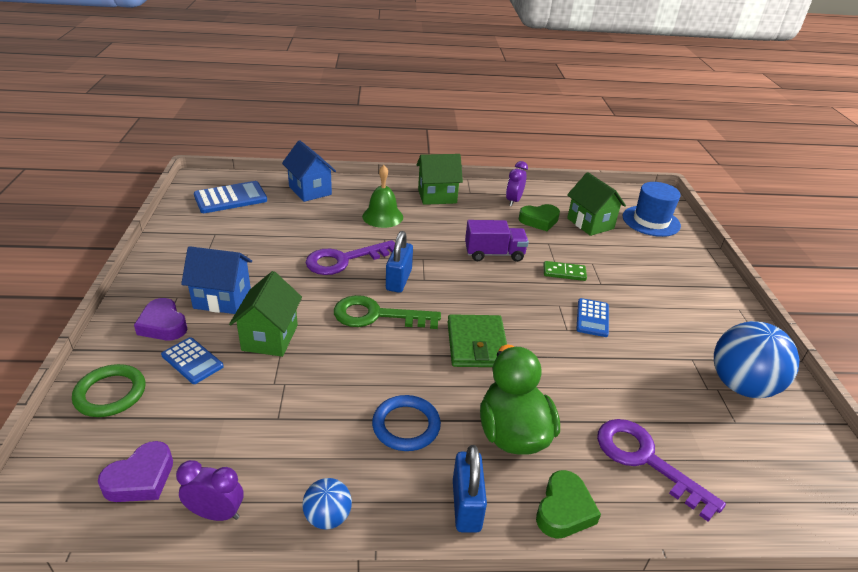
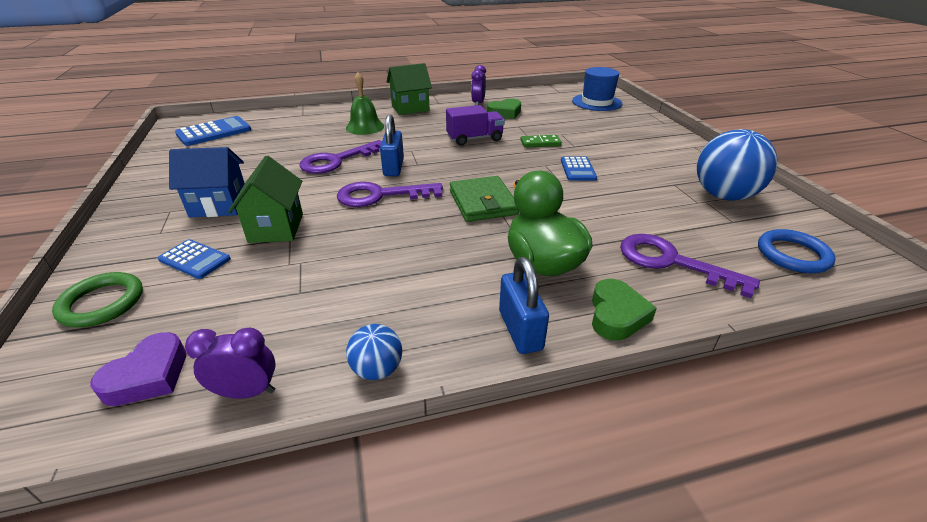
camera: 10 degrees left, 0 degrees up
purple heart [134,298,187,340] -> none
blue house [282,140,336,202] -> none
green key [334,295,441,329] -> purple key [337,182,443,207]
blue ring [372,395,441,451] -> blue ring moved to [758,229,836,273]
green house [567,172,626,236] -> none

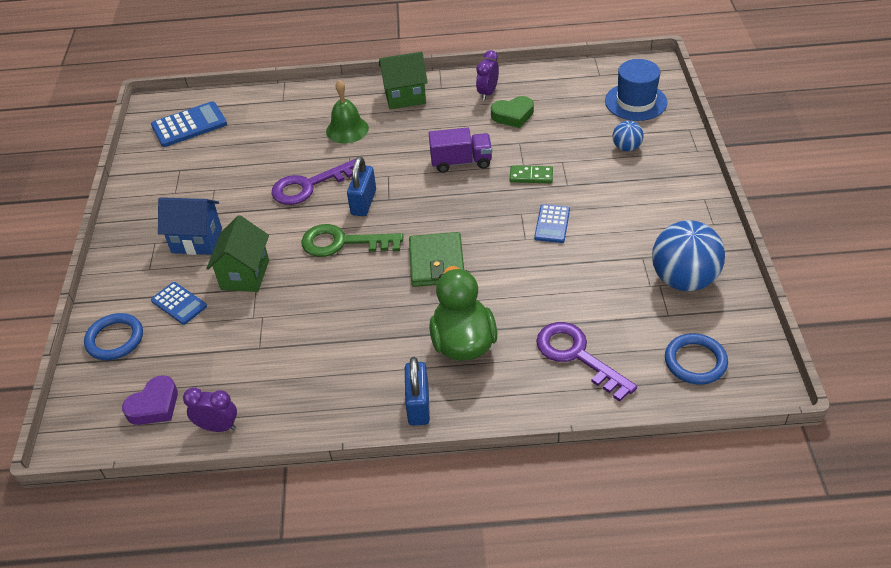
camera: 15 degrees right, 10 degrees up
green ring [52,272,143,327] -> blue ring [84,313,143,360]
purple key [337,182,443,207] -> green key [301,224,403,257]
blue ball [346,324,402,380] -> blue ball moved to [613,121,644,151]
green heart [592,279,657,341] -> none

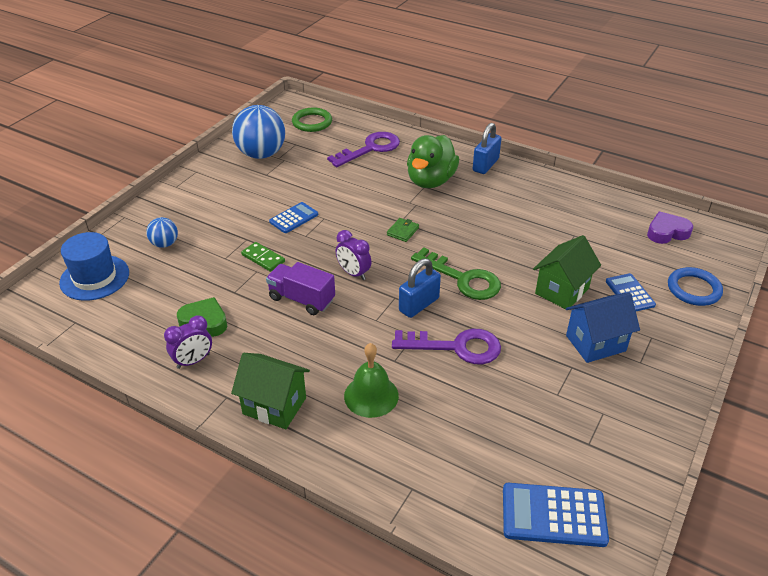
camera: 150 degrees left, 5 degrees down
blue house [158,197,222,255] -> blue house turned 60 degrees counterclockwise [566,292,640,363]
purple clock [183,388,237,432] -> purple clock moved to [336,230,372,280]
green wallet [409,232,464,287] -> green wallet [387,218,419,242], size x0.50
purple key [536,322,637,402] -> purple key turned 120 degrees counterclockwise [327,132,400,167]
blue ring [665,333,728,385] -> green ring [292,108,332,132]

